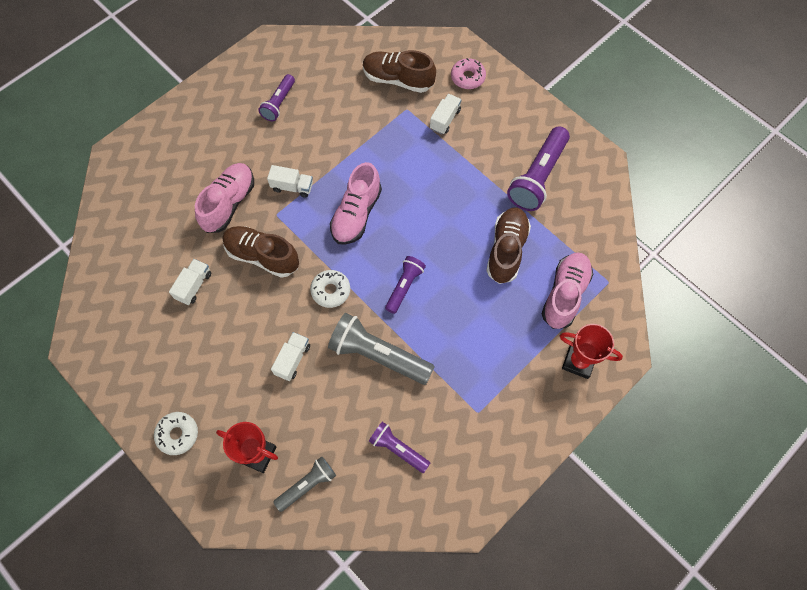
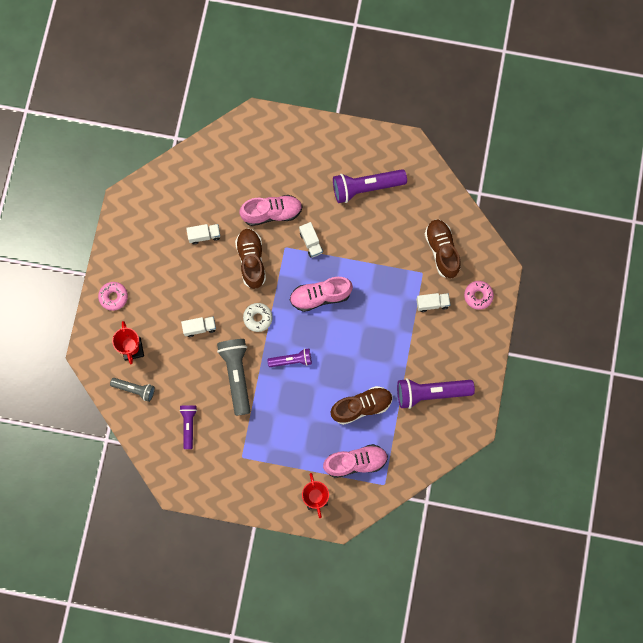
camera: 55 degrees right, 10 degrees up
white donut [154,412,198,455] -> pink donut [98,282,128,311]
purple flashlight [258,74,295,121] -> purple flashlight [333,169,407,203], size x1.72

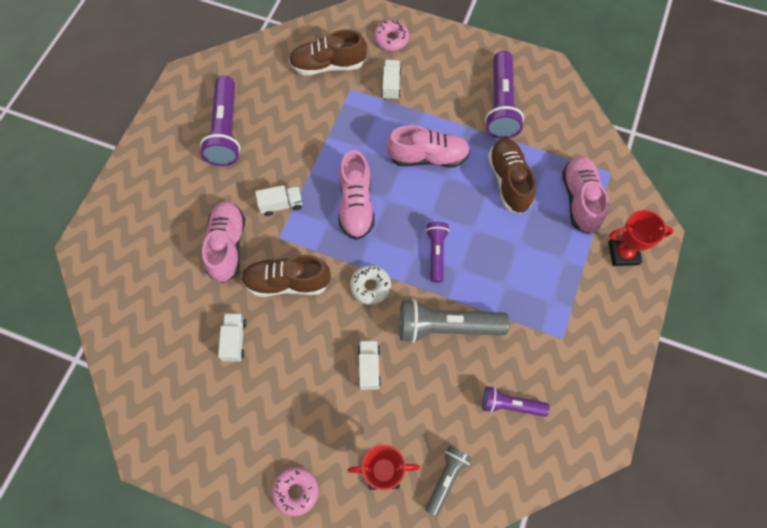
camera: 80 degrees left, 10 degrees down
none -> pink shoe [387,125,470,167]

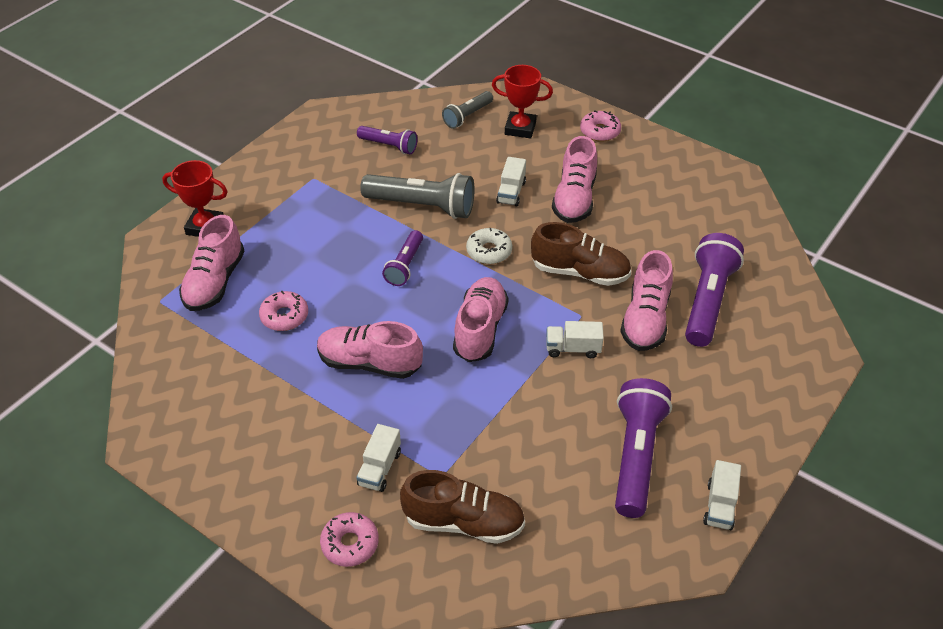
camera: 165 degrees left, 20 degrees down
white truck [218,313,247,362] -> white truck moved to [703,460,741,530]
purple flashlight [485,51,524,139] -> purple flashlight moved to [685,233,744,347]
brown shoe [488,138,536,214] -> pink donut [259,291,308,331]
none -> pink shoe [552,136,597,223]

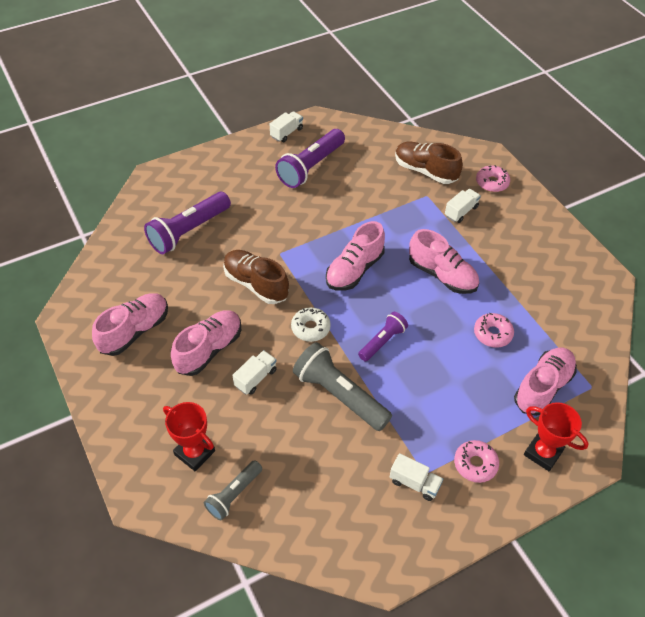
camera: 155 degrees left, 5 degrees up
purple flashlight [357,126,418,154] -> none
grey flashlight [442,91,493,129] -> grey flashlight turned 150 degrees clockwise [204,460,262,520]
white truck [546,321,604,358] -> white truck moved to [390,453,443,501]
pink donut [580,111,621,142] -> pink donut moved to [454,440,499,483]
pink shoe [620,250,673,351] -> pink shoe moved to [92,293,168,356]

